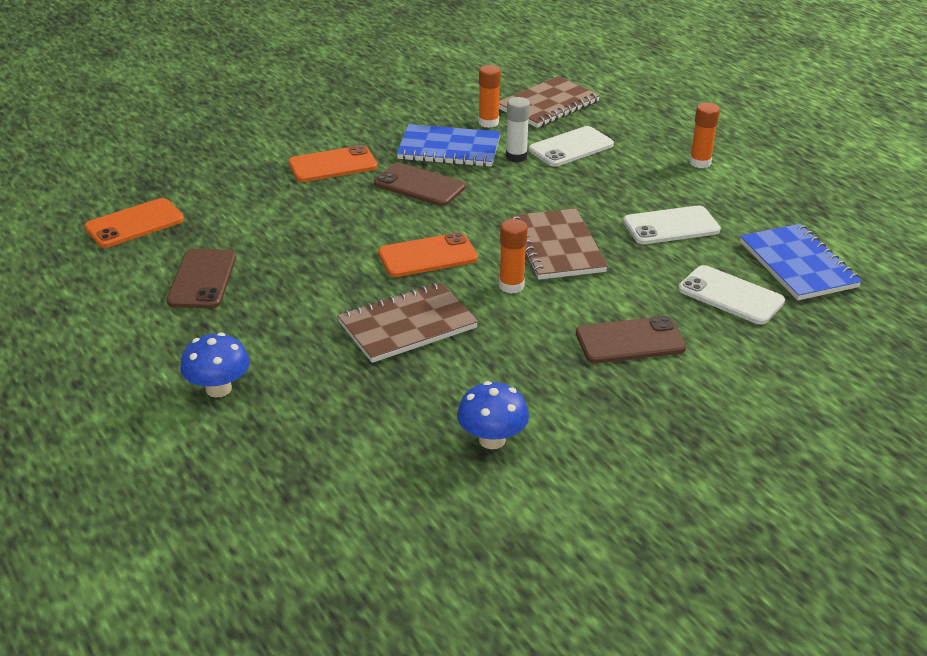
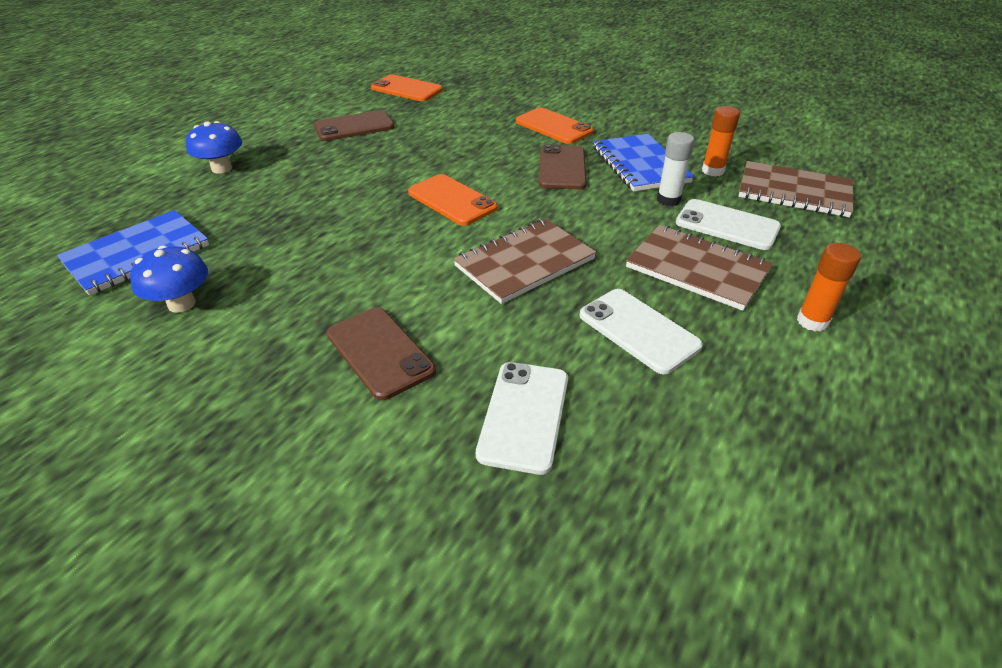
camera: 65 degrees right, 5 degrees up
brown notebook [337,282,478,363] -> brown notebook moved to [626,225,773,311]
orange glue stick [499,219,528,294] -> none
blue notebook [740,224,862,300] -> blue notebook moved to [57,210,209,296]

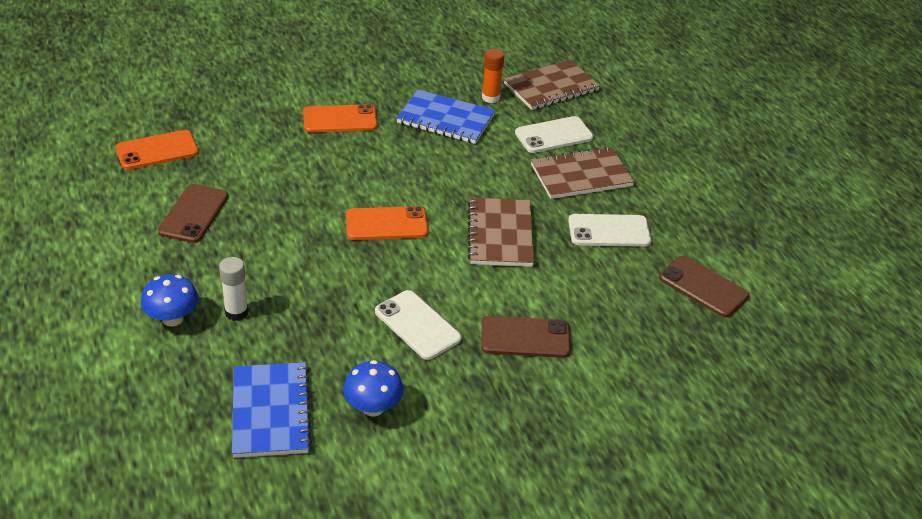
camera: 55 degrees left, 0 degrees up
white phone [476,362,568,475] -> white phone moved to [375,290,462,360]
brown phone [539,144,587,189] -> brown phone moved to [659,256,749,317]
white glue stick [657,132,694,206] -> white glue stick moved to [219,257,249,321]
orange glue stick [797,243,861,332] -> none

